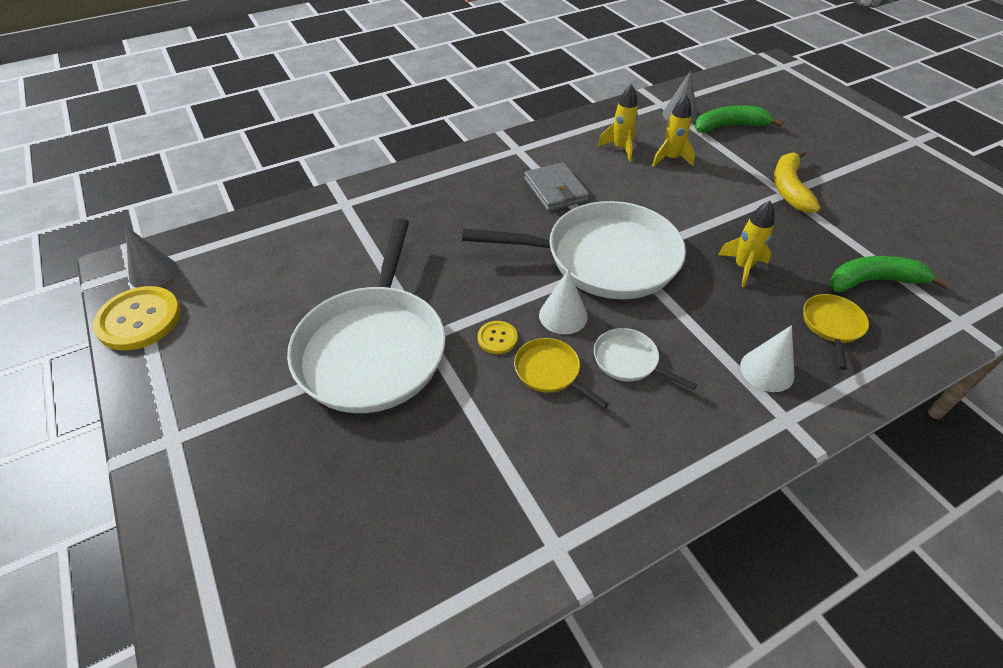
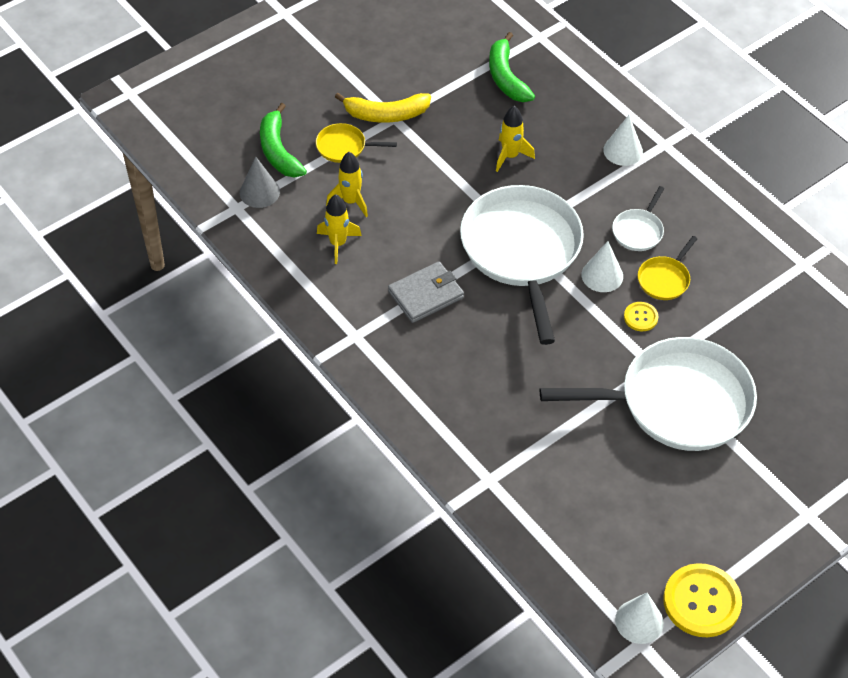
camera: 100 degrees left, 5 degrees up
grey cone [125,226,177,288] -> white cone [615,593,664,644]
yellow pan [803,294,869,370] -> yellow pan moved to [316,123,397,163]

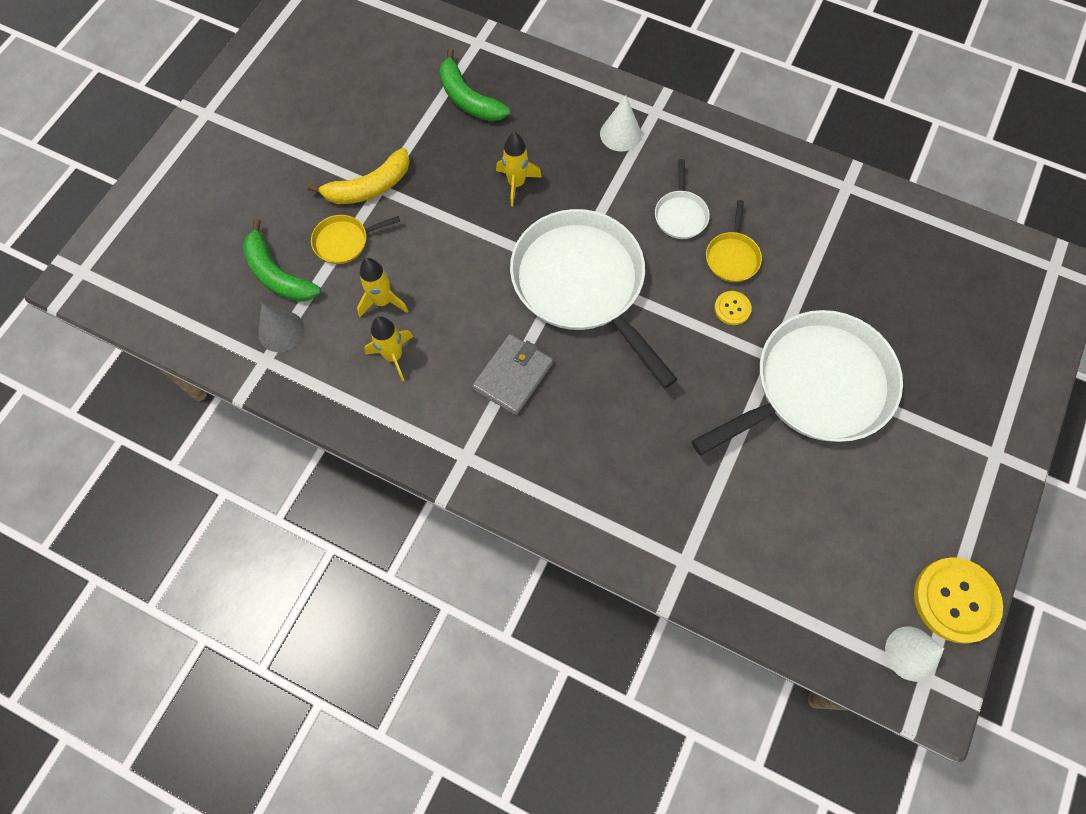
camera: 25 degrees left, 15 degrees up
white cone [581,241,623,292] -> none

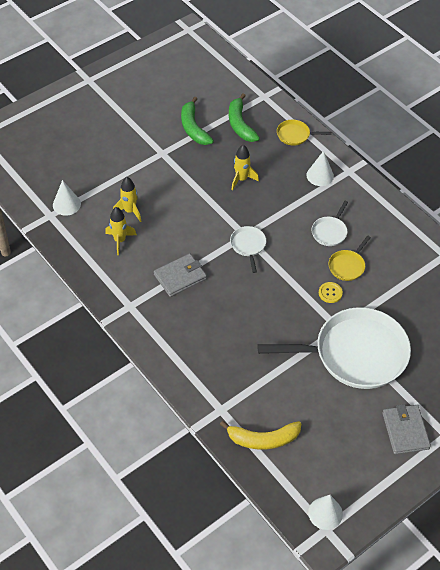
camera: 25 degrees right, 15 degrees down
green banana [243,219,321,302] -> green banana moved to [181,97,214,145]
grey cone [258,303,304,352] -> white cone [53,180,81,216]
yellow banana [307,148,410,204] -> yellow banana moved to [220,421,302,450]
yellow pan [311,215,400,264] -> yellow pan moved to [277,120,332,146]
white pan [510,209,678,388] -> white pan [230,226,266,273], size x0.42
yellow button [914,557,1003,644] -> none
none -> grey wallet [382,404,431,454]

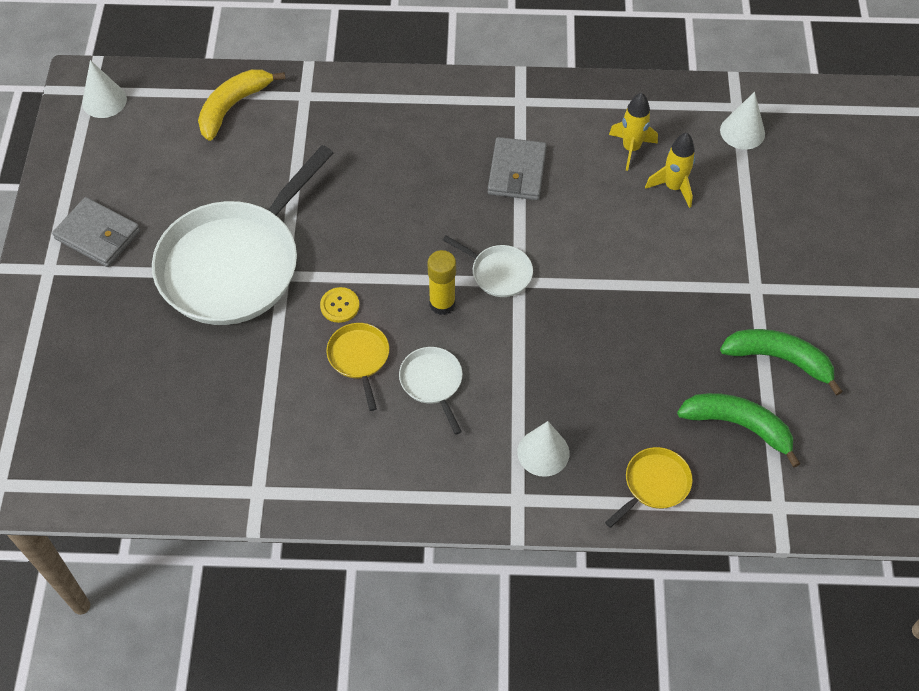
camera: 130 degrees right, 5 degrees up
yellow rocket [231,145,259,190] -> none
none -> yellow glue stick [427,250,456,315]

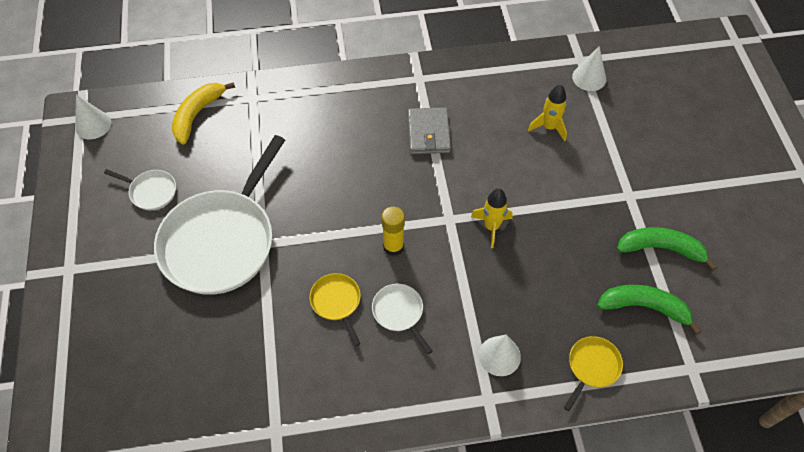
camera: 10 degrees left, 0 degrees up
grey wallet [52,197,140,267] -> none
yellow button [320,287,359,323] -> none
white pan [443,236,533,297] -> white pan moved to [104,169,176,210]
yellow rocket [609,93,658,171] -> yellow rocket moved to [471,188,513,248]

